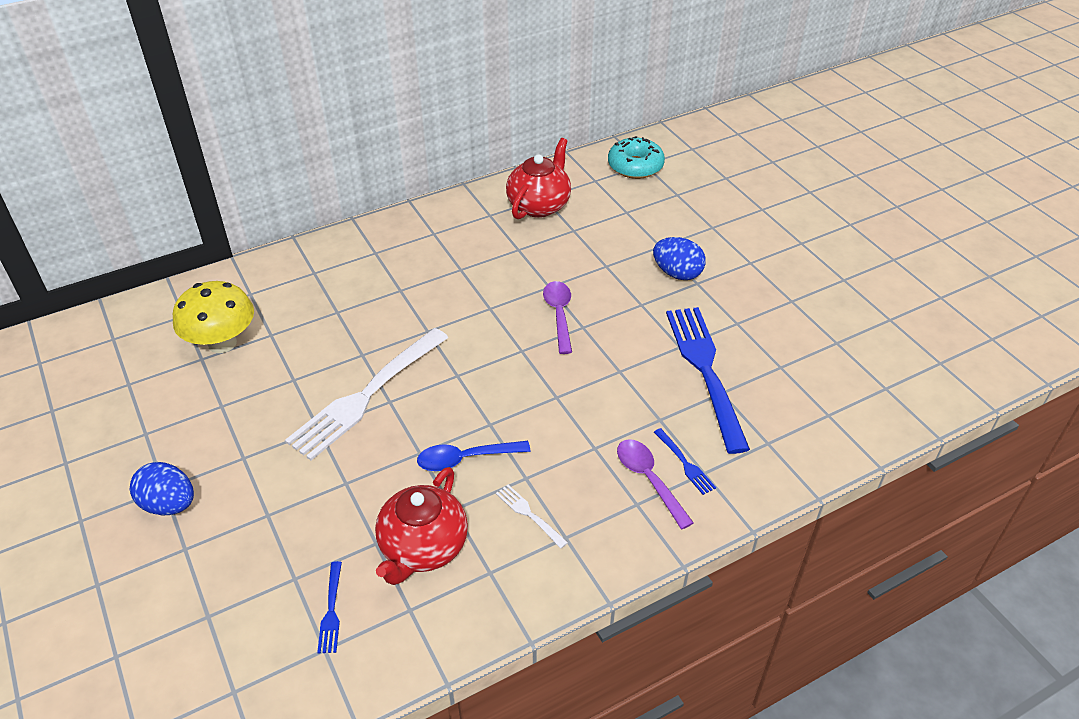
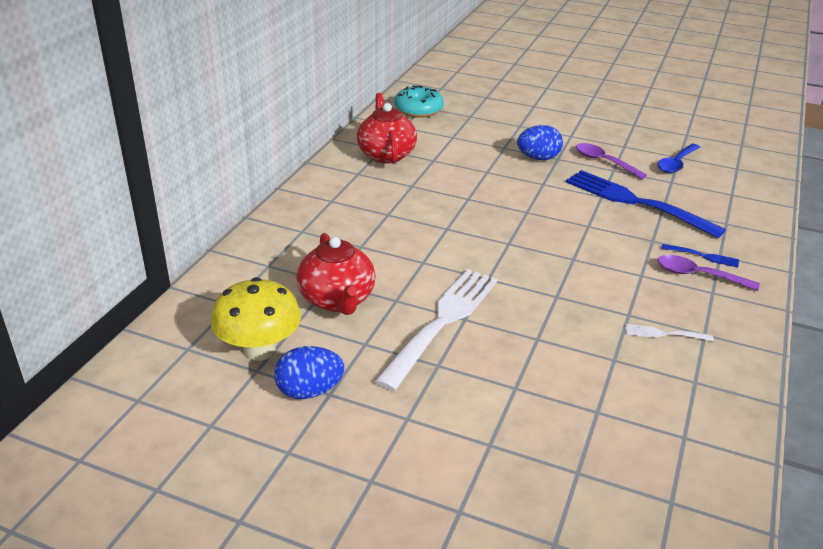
camera: 40 degrees left, 10 degrees down
blue egg [130,462,194,515] -> blue egg moved to [274,346,344,399]
white fork [285,328,448,460] -> white fork turned 150 degrees counterclockwise [374,269,498,391]
blue fork [317,561,342,653] -> none
red teapot [375,467,468,585] -> red teapot moved to [297,233,375,315]
blue spoon [417,441,530,471] -> blue spoon moved to [657,144,700,173]
purple spoon [543,281,572,354] -> purple spoon moved to [576,143,647,179]

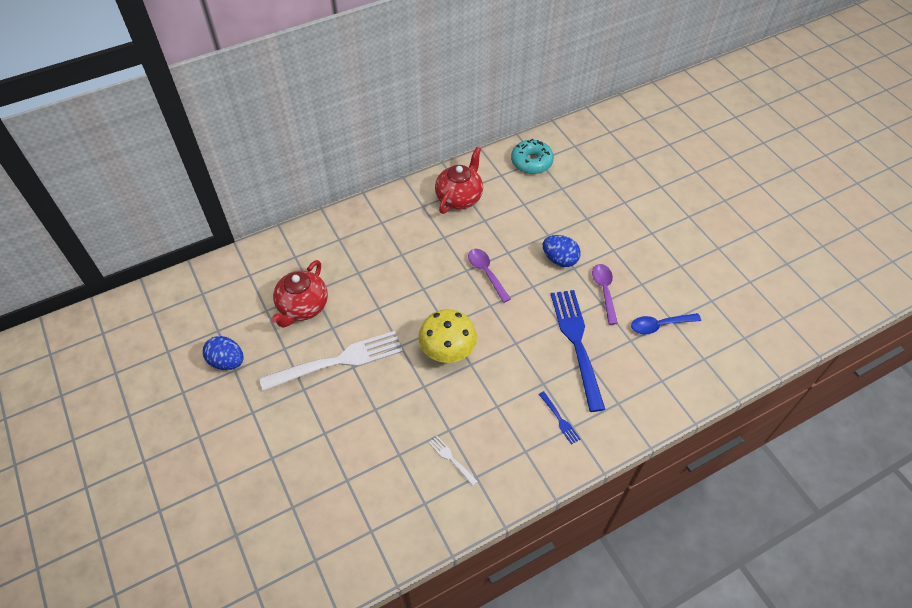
camera: 40 degrees right, 20 degrees up
yellow mushroom [211,277,301,361] -> yellow mushroom moved to [418,309,477,363]
purple spoon [657,255,760,291] -> purple spoon moved to [468,249,511,303]

